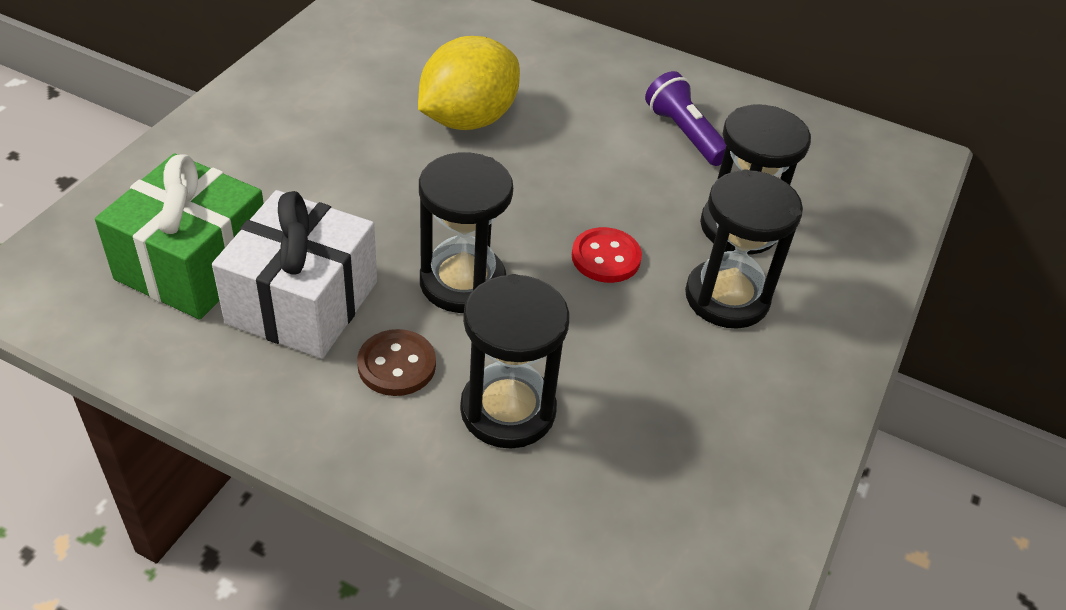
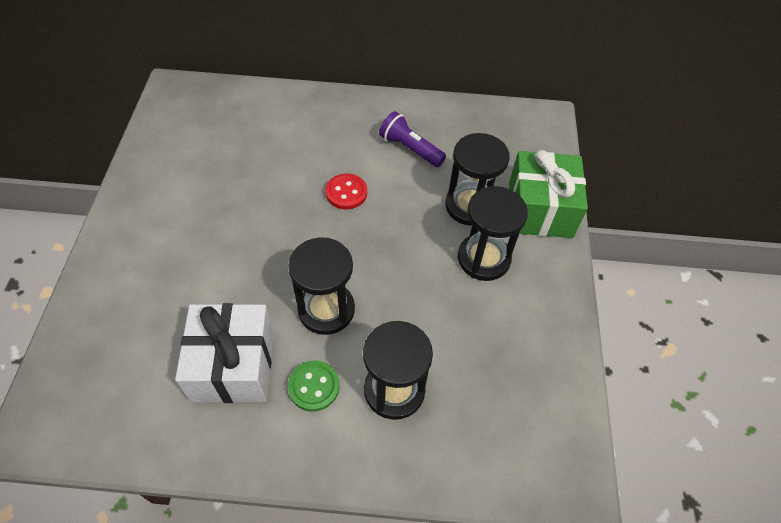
camera: 20 degrees left, 10 degrees up
green gift [95,153,264,320] -> green gift moved to [509,150,588,238]
brown button [357,329,436,396] -> green button [288,361,340,412]
yellow lemon [418,36,520,130] -> none
red button [572,227,642,283] -> red button moved to [325,174,367,209]

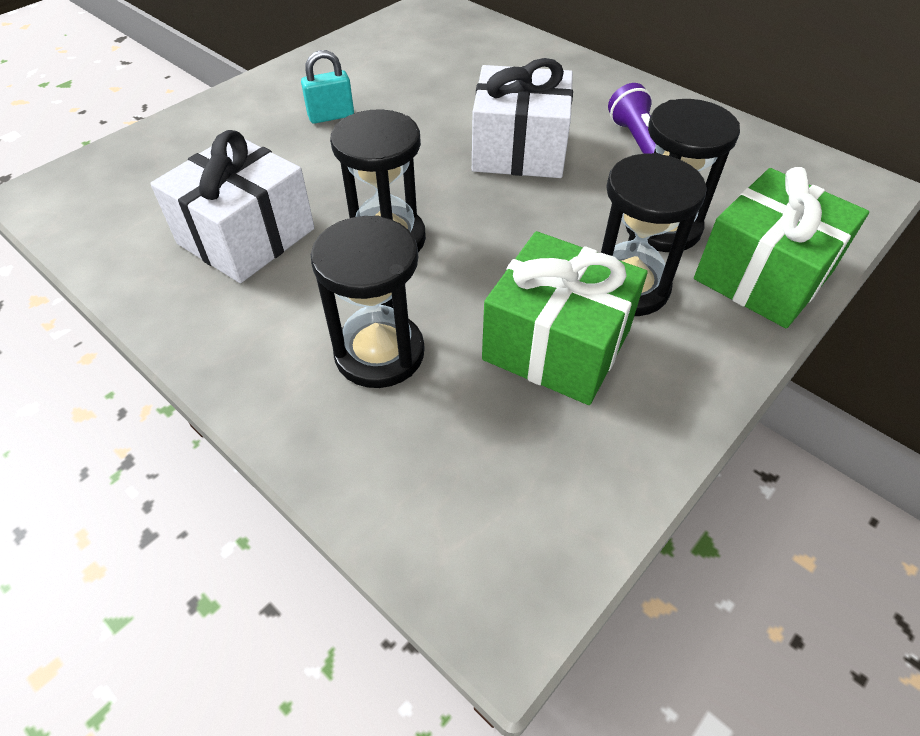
camera: 40 degrees right, 5 degrees down
green button [288,361,340,412] -> none
red button [325,174,367,209] -> white gift [472,58,573,178]
none -> turquoise padlock [301,50,354,124]
none -> green gift [482,231,648,405]

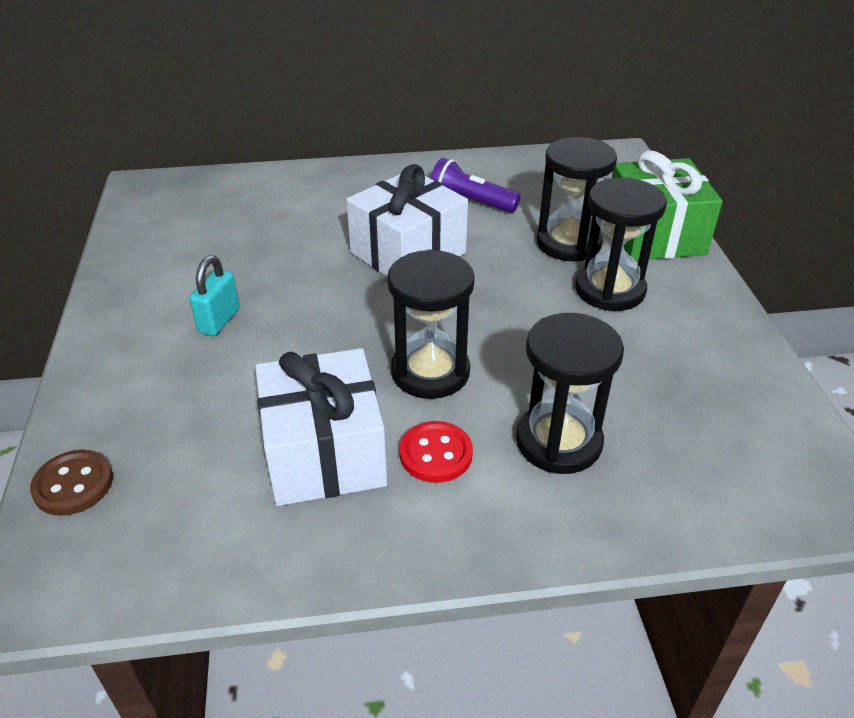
camera: 50 degrees left, 10 degrees down
green gift [482,231,648,405] -> none
none -> brown button [30,450,113,516]
none -> red button [400,421,473,483]

